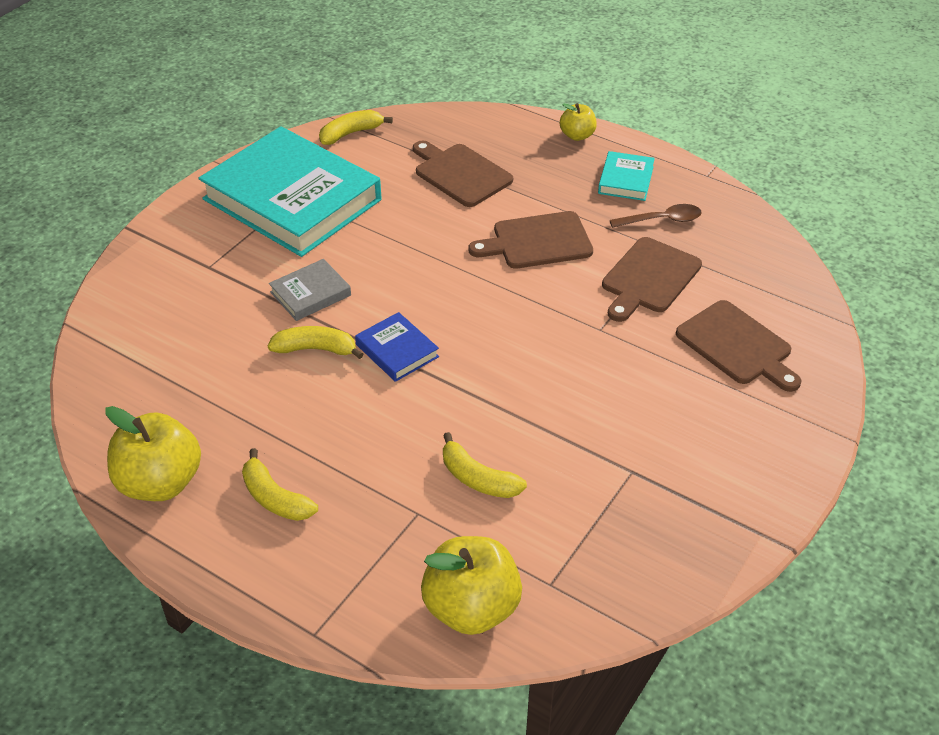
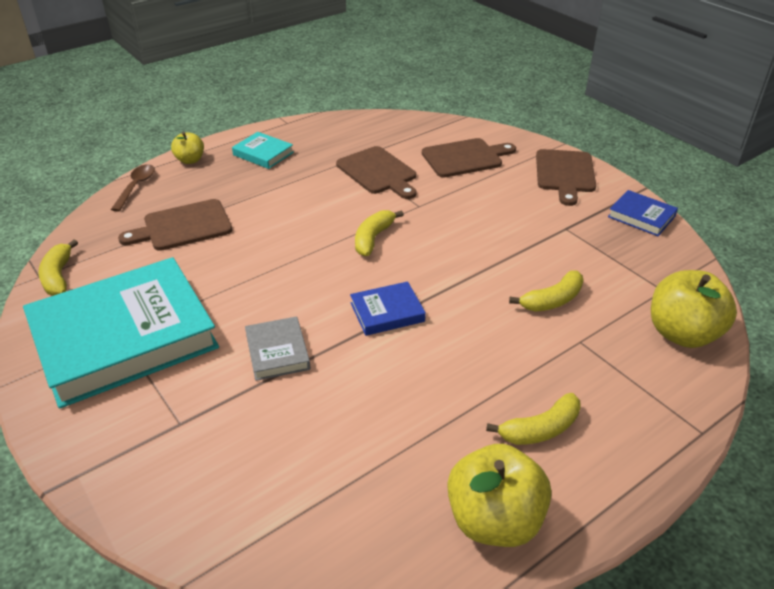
camera: 70 degrees left, 5 degrees down
yellow banana [268,326,364,359] -> yellow banana moved to [355,210,404,256]
brown cutting board [469,211,593,269] -> brown cutting board moved to [536,149,596,206]
brown spoon [610,204,702,228] -> brown spoon moved to [111,164,155,212]
none -> blue book [608,190,678,236]

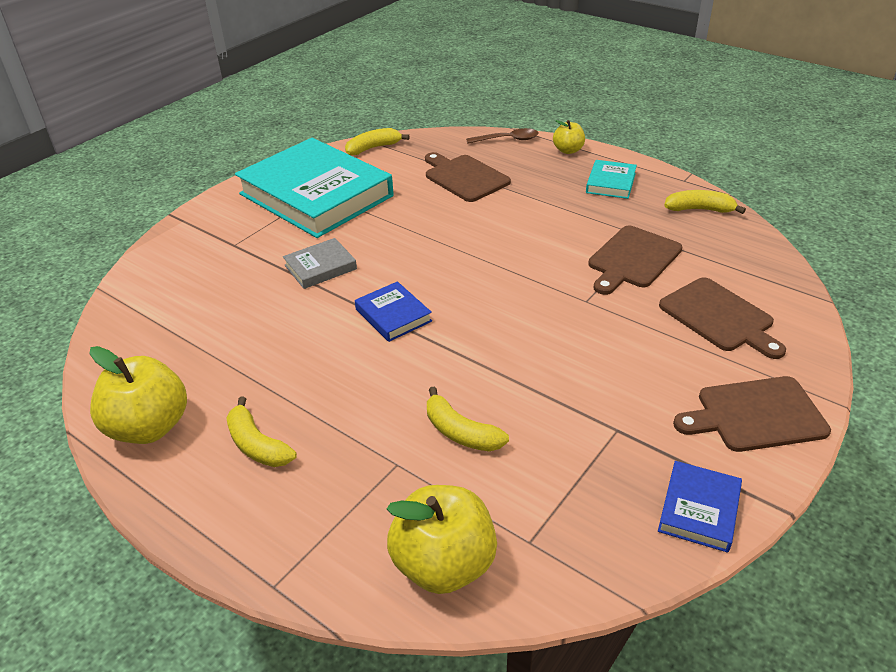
camera: 75 degrees right, 0 degrees up
yellow banana [355,210,404,256] -> yellow banana moved to [664,190,746,214]

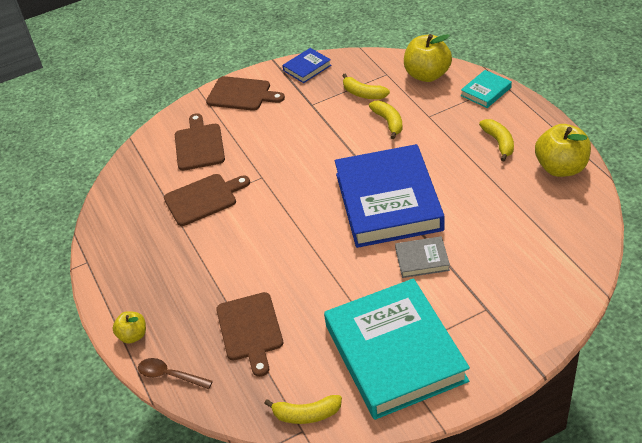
camera: 150 degrees left, 5 degrees up
blue book [355,281,432,342] -> blue book [335,144,445,248], size x2.38
turquoise book [586,160,637,199] -> turquoise book moved to [461,70,512,108]
yellow banana [664,190,746,214] -> yellow banana moved to [342,74,390,99]

